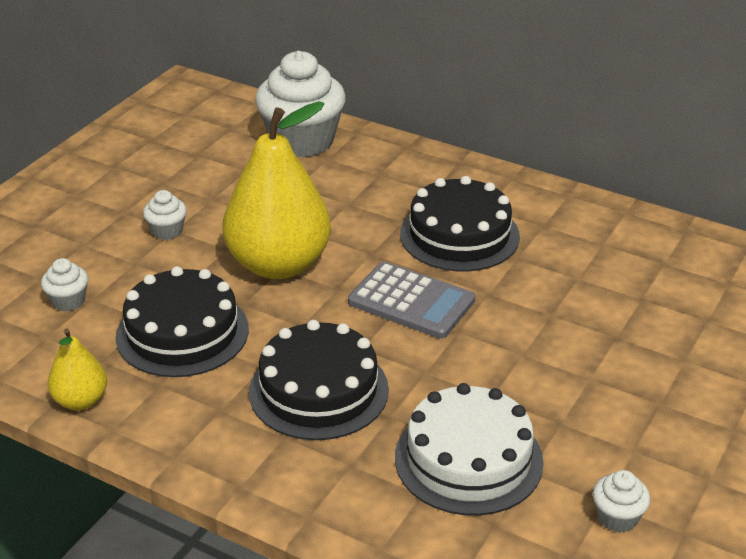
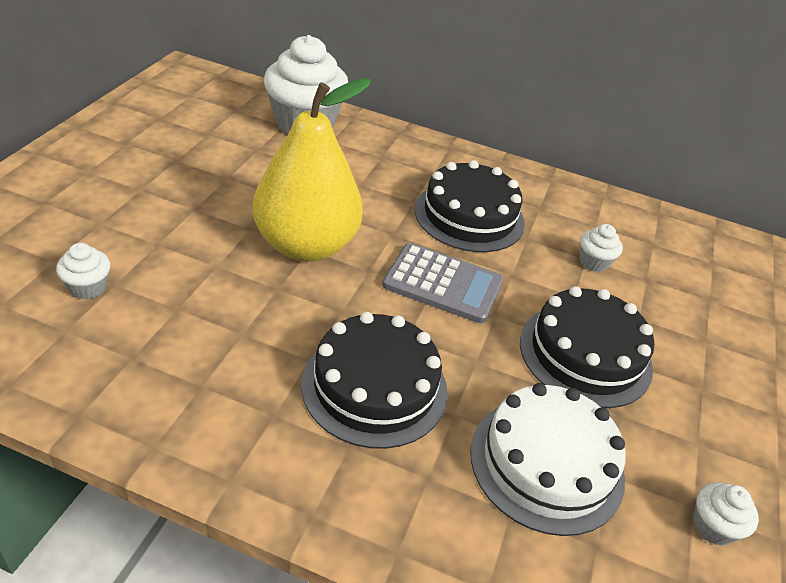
camera: 15 degrees left, 5 degrees up
yellow pear [47,328,107,410] -> none
black cake [116,266,249,377] -> black cake moved to [520,286,654,408]
white cupcake [143,190,187,240] -> white cupcake moved to [580,224,623,272]

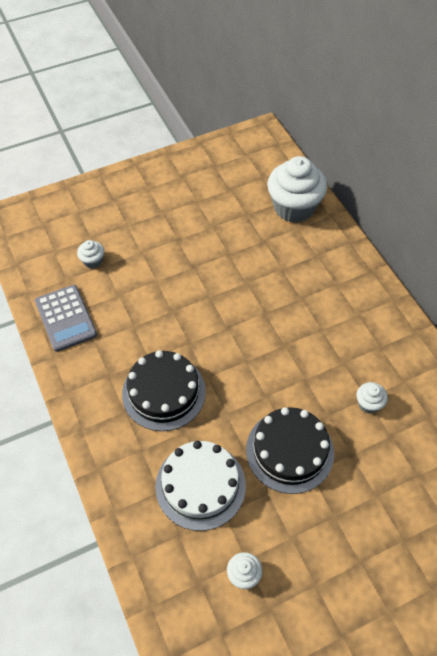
camera: 50 degrees right, 15 degrees up
yellow pear [252,78,371,261] -> none
grey calculator [382,243,504,323] -> grey calculator moved to [35,285,97,352]
black cake [415,160,525,252] -> none

